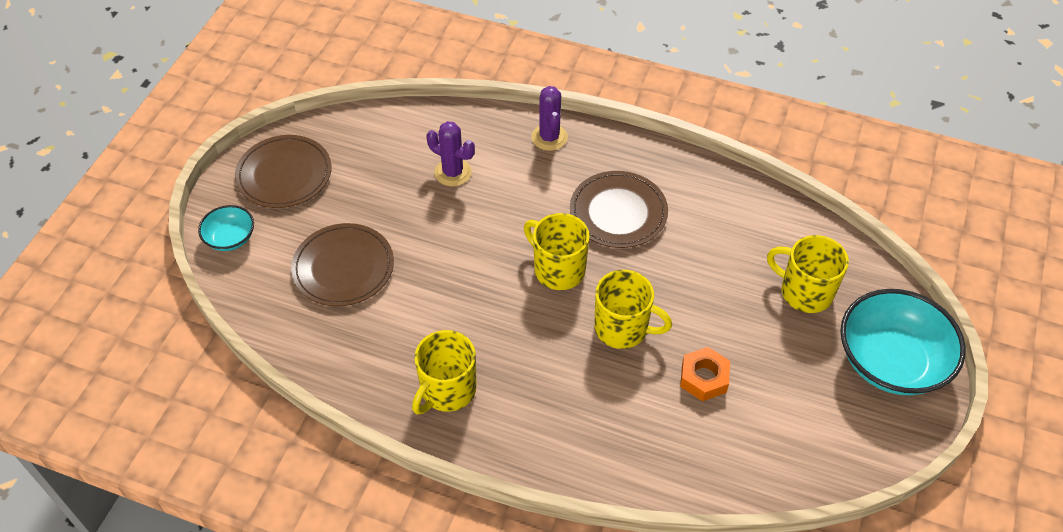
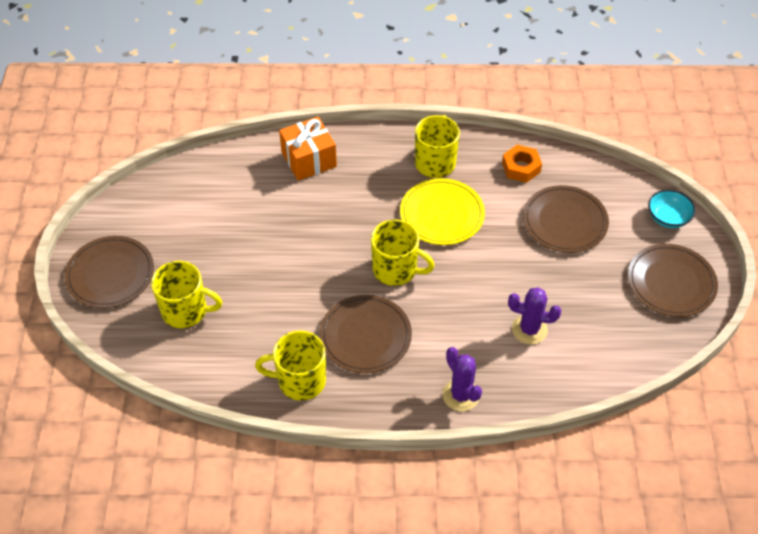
camera: 160 degrees right, 0 degrees up
yellow mug [594,270,672,349] -> yellow mug moved to [255,330,326,401]
orange nut [680,347,730,401] -> orange nut moved to [502,145,542,183]
turquoise bowl [840,289,966,395] -> brown plate [64,236,154,308]
none -> orange gift [279,117,337,181]
none -> yellow plate [400,178,485,245]

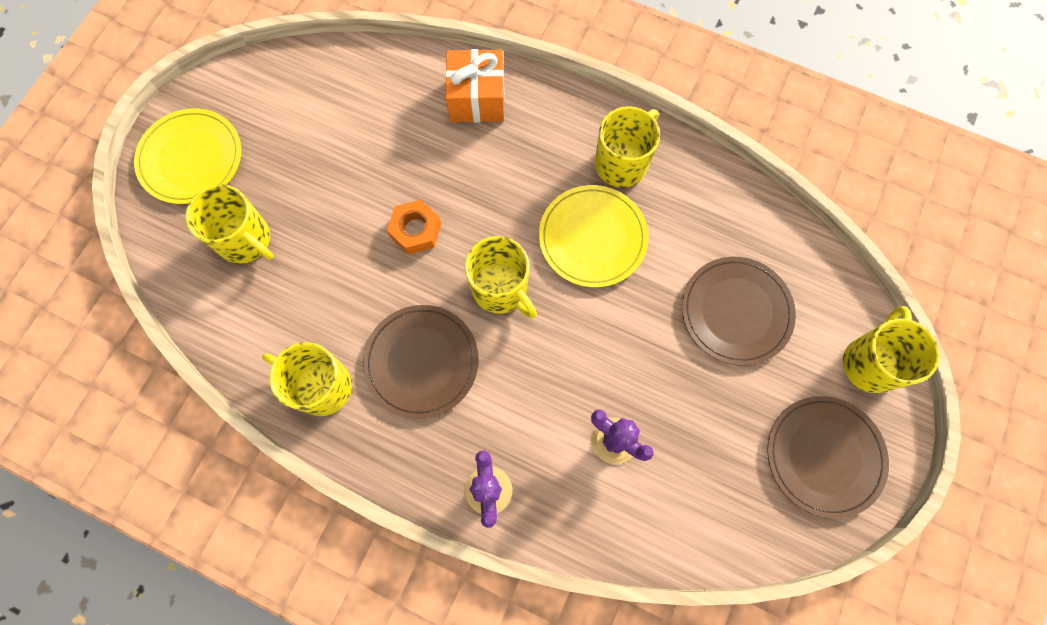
camera: 25 degrees right, 20 degrees up
brown plate [64,236,154,308] -> yellow plate [134,108,241,204]
orange nut [502,145,542,183] -> orange nut moved to [387,200,441,254]
turquoise bowl [648,189,696,228] -> yellow mug [843,306,940,393]

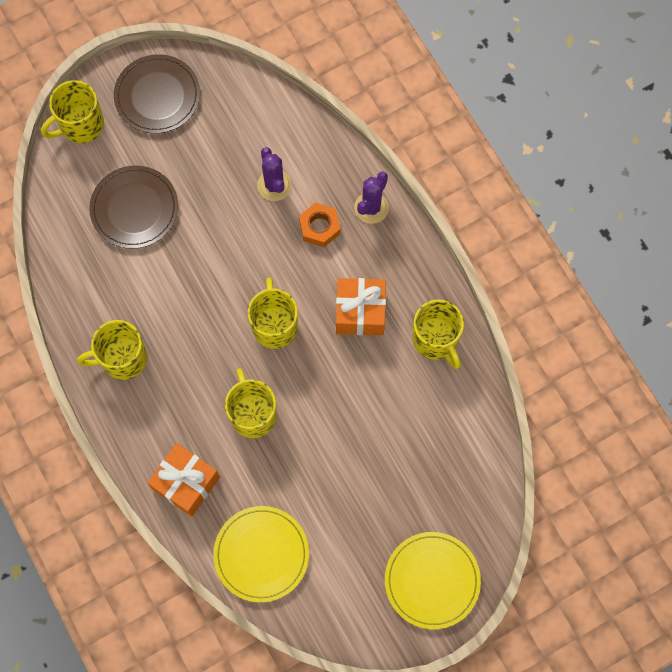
camera: 145 degrees left, 0 degrees up
yellow mug [186,184,274,264] -> yellow mug moved to [225,368,277,438]
brown plate [363,305,479,419] -> orange gift [336,278,386,335]
orange nut [387,200,441,254] -> orange nut moved to [299,203,340,247]
yellow plate [539,185,649,287] -> yellow plate moved to [213,506,309,602]

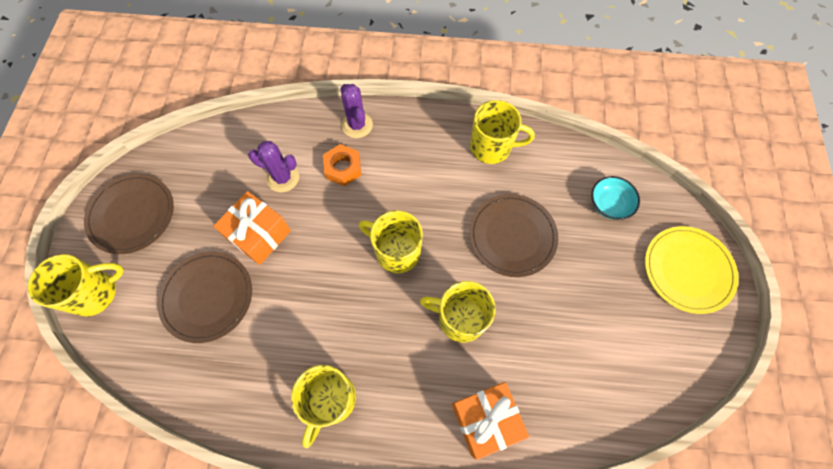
camera: 55 degrees left, 5 degrees down
yellow mug [41,80,104,143] -> yellow mug turned 120 degrees counterclockwise [28,254,124,317]
yellow plate [213,506,309,602] -> none
orange gift [336,278,386,335] -> orange gift moved to [213,191,291,265]
none -> brown plate [469,194,558,277]
none -> turquoise bowl [591,176,640,220]

